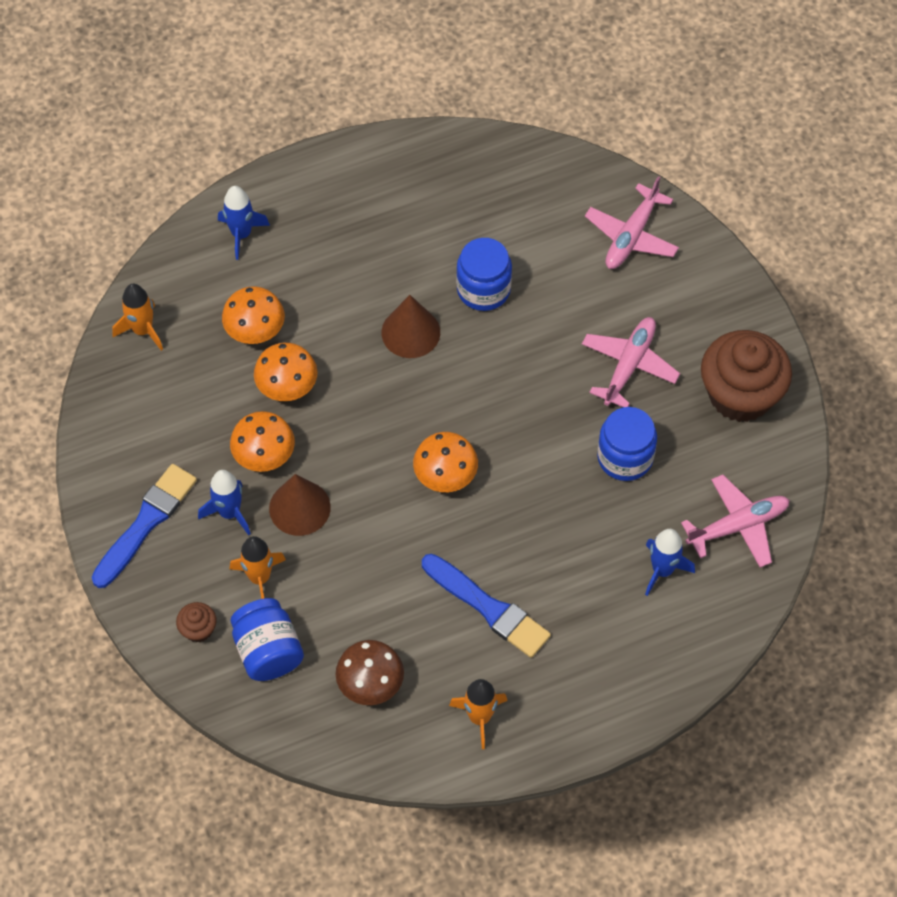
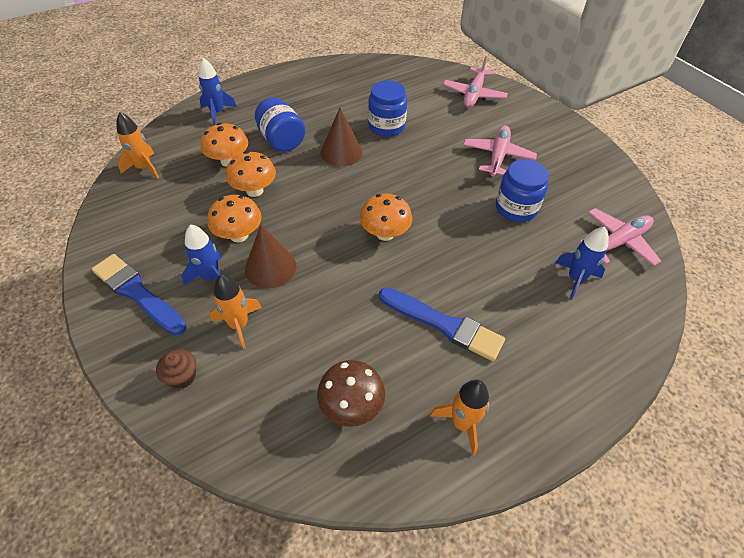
camera: 10 degrees left, 10 degrees down
blue brush [92,464,197,588] -> blue brush turned 75 degrees counterclockwise [92,254,187,336]
blue jar [230,598,304,681] -> blue jar moved to [255,98,306,152]
brown cupcake [701,330,792,422] -> none

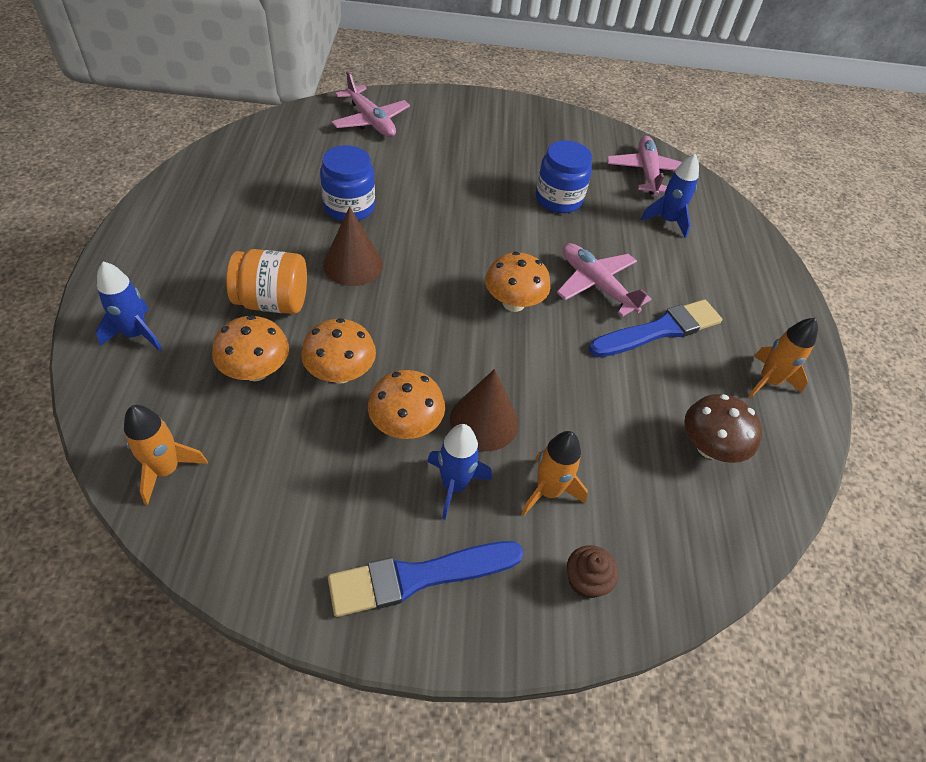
camera: 60 degrees left, 0 degrees up
blue jar [255,98,306,152] -> orange jar [226,249,307,314]
pink plane [463,125,537,177] -> pink plane moved to [556,243,651,317]

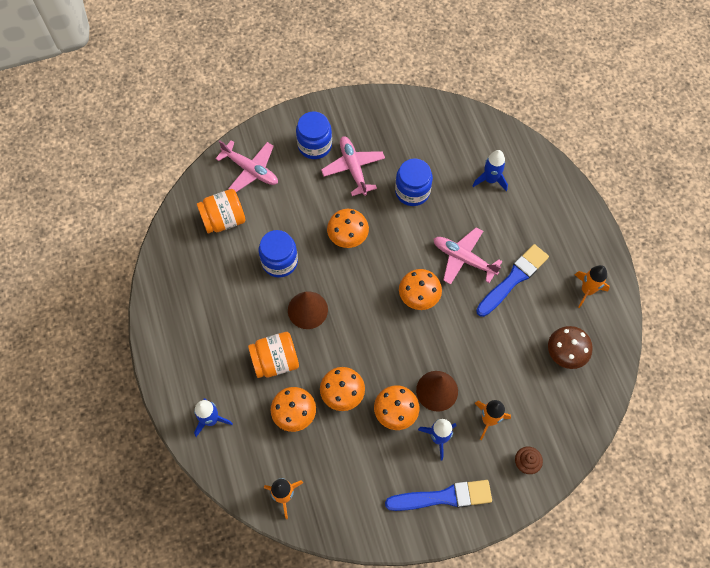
camera: 15 degrees left, 15 degrees up
blue brush [328,541,524,617] -> blue brush turned 150 degrees counterclockwise [385,480,492,511]
pink plane [607,136,682,196] -> pink plane moved to [321,136,385,196]
none -> orange jar [197,189,246,233]
none -> blue jar [296,111,332,159]
none -> orange mushroom [327,209,369,248]

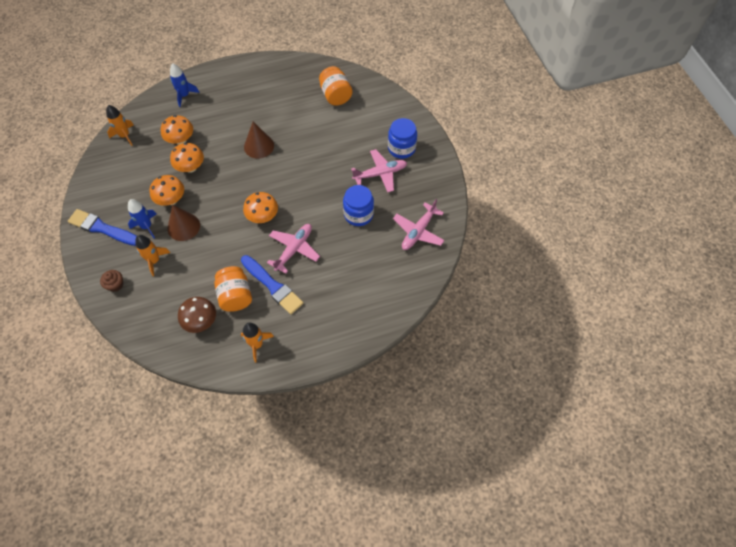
camera: 90 degrees right, 5 degrees down
pink plane [215,140,278,192] -> pink plane moved to [393,199,445,250]
orange jar [248,332,299,378] -> orange jar moved to [215,266,252,312]
blue jar [259,230,298,277] -> none
orange mushroom [327,209,369,248] -> none
blue brush [385,480,492,511] -> blue brush turned 120 degrees clockwise [68,209,137,246]
blue rocket [473,150,508,191] -> none

